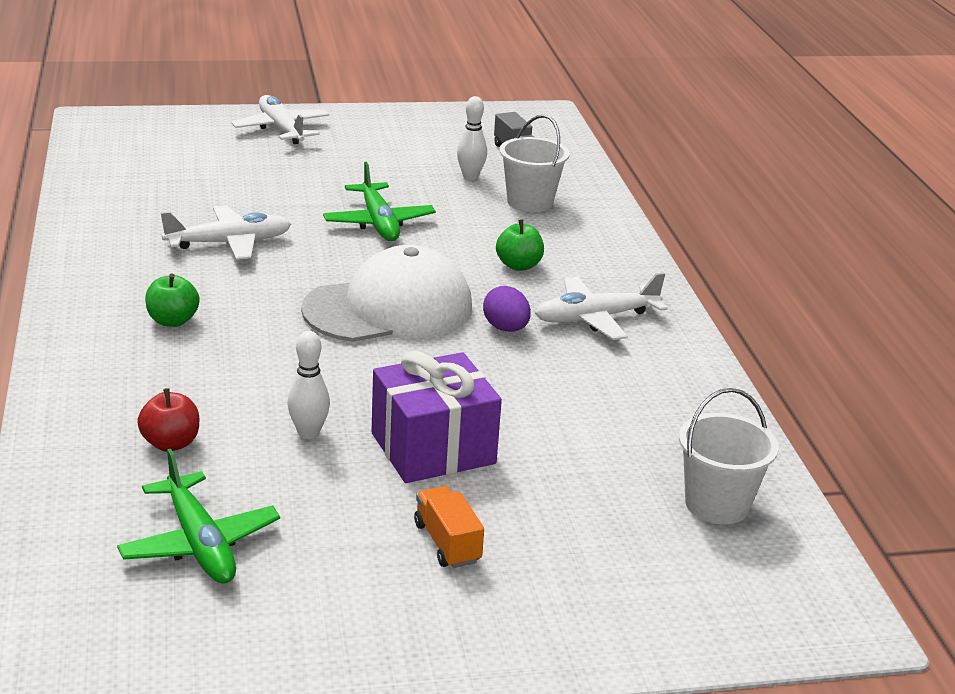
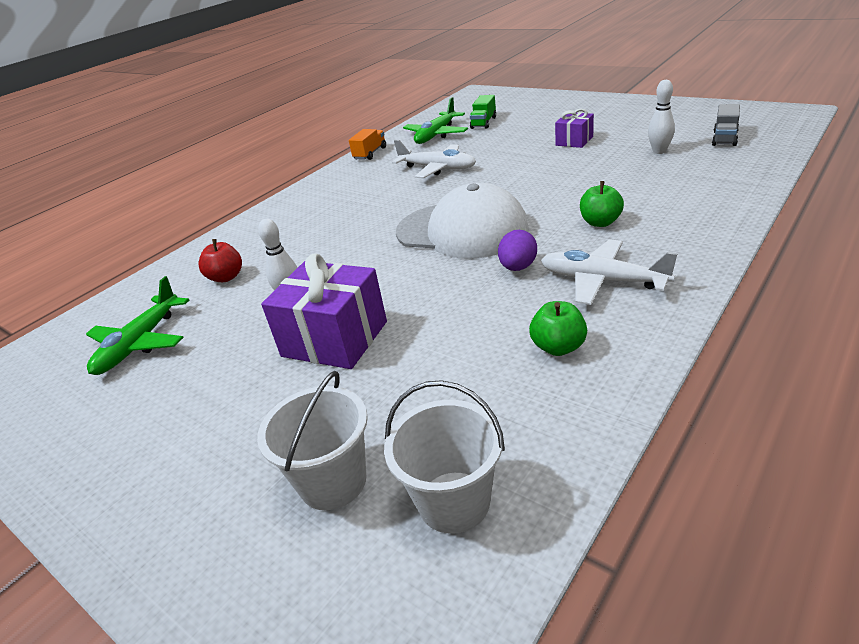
camera: 55 degrees right, 5 degrees up
green apple [145,273,200,327] -> green apple moved to [529,301,587,356]
white plane [231,95,329,144] -> none
green plane [323,162,436,241] -> green plane moved to [403,97,468,144]
orange truck [414,486,484,568] -> orange truck moved to [349,129,386,160]
white bucket [499,115,570,212] -> white bucket moved to [257,371,368,510]
none -> green truck [470,95,496,129]
none -> purple gift [555,109,594,148]

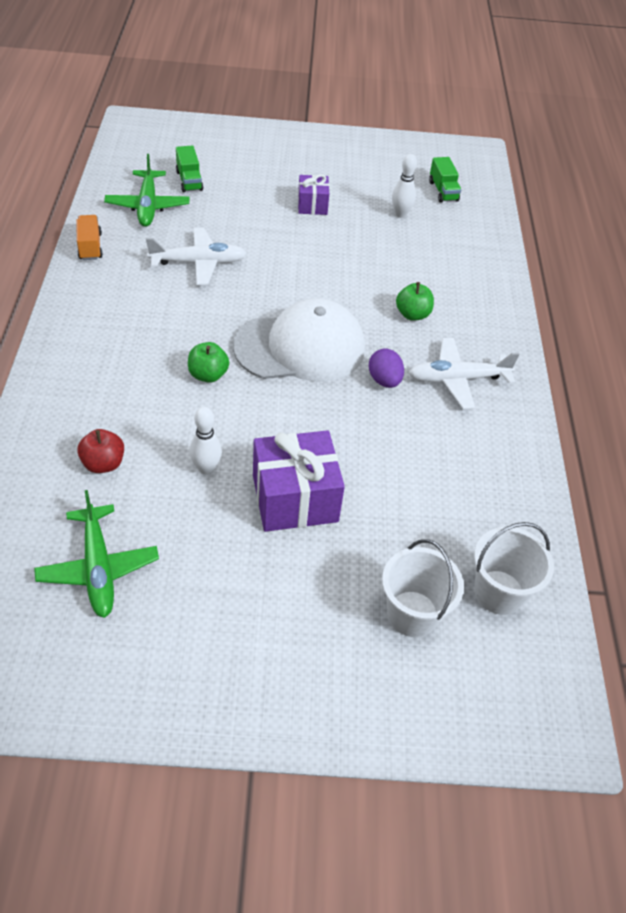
camera: 45 degrees left, 15 degrees up
green apple [529,301,587,356] -> green apple moved to [188,342,229,383]
grey truck [712,104,740,146] -> green truck [429,157,461,202]

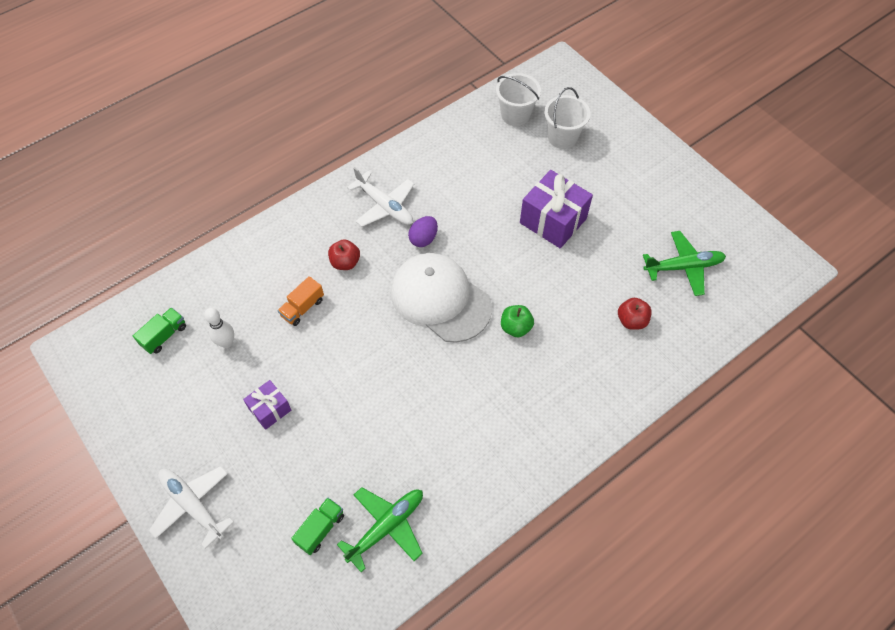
camera: 125 degrees left, 10 degrees up
green plane [34,490,159,618] -> green plane turned 45 degrees clockwise [643,231,726,296]
orange truck [76,215,103,260] -> orange truck moved to [278,276,324,326]
white plane [146,227,247,285] -> white plane moved to [149,466,234,549]
white bowling pin [190,407,222,475] -> none
green apple [396,282,434,321] -> red apple [328,239,360,270]

